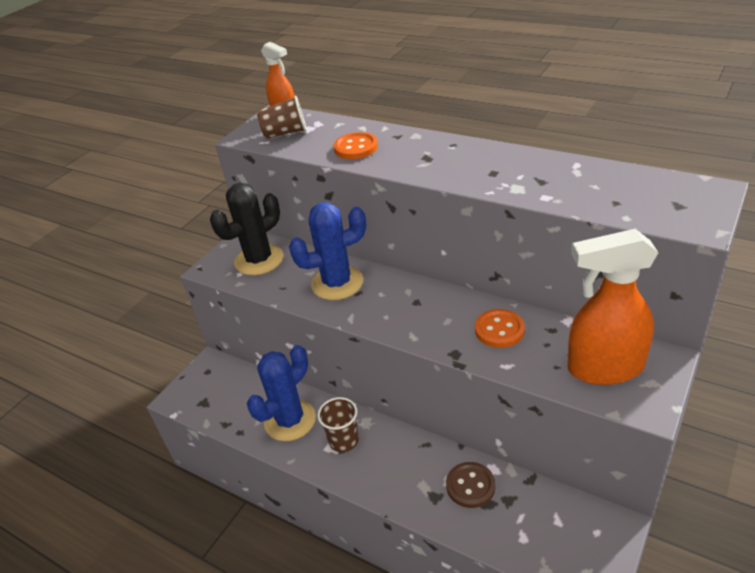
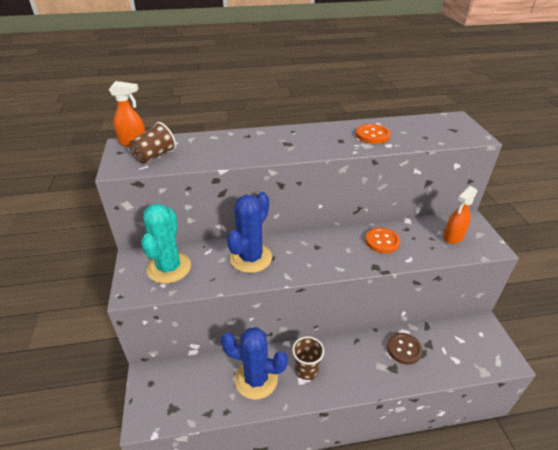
camera: 45 degrees left, 0 degrees up
black cactus [210,183,283,275] -> turquoise cactus [141,203,191,284]
blue cactus [247,345,316,441] -> blue cactus turned 75 degrees counterclockwise [221,327,288,400]
orange button [334,132,378,159] -> orange button moved to [356,124,390,144]
orange spray bottle [568,229,659,385] -> orange spray bottle [443,186,477,244], size x0.57

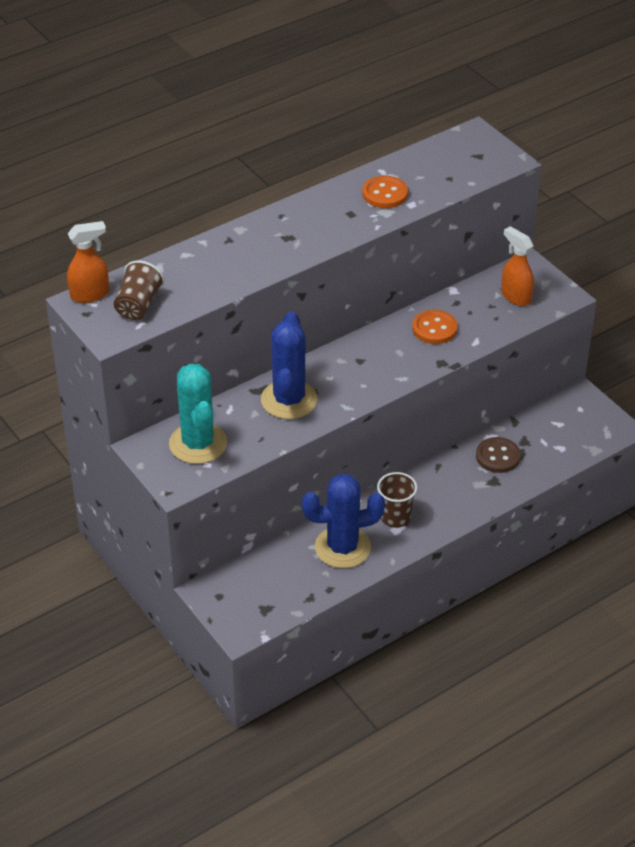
camera: 25 degrees left, 5 degrees up
orange spray bottle [443,186,477,244] -> orange spray bottle turned 120 degrees clockwise [501,226,534,306]

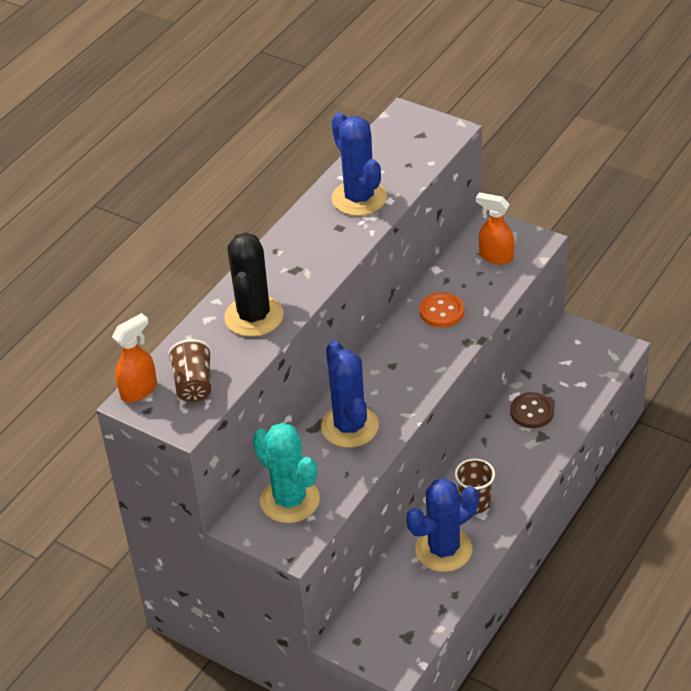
camera: 20 degrees left, 0 degrees up
orange button [362,176,408,208] -> blue cactus [331,113,387,216]
none -> black cactus [224,232,284,337]

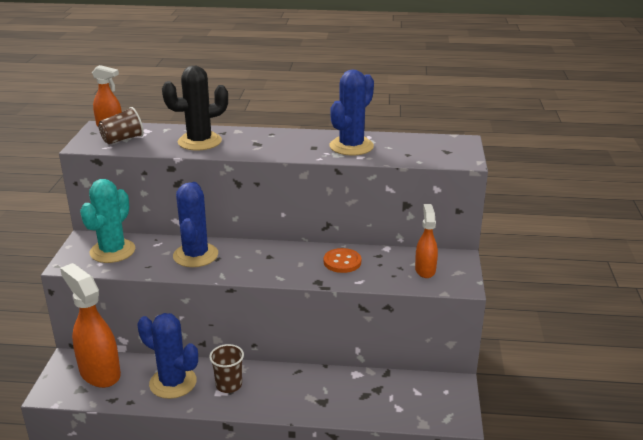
camera: 60 degrees right, 15 degrees down
blue cactus [321,341,379,448] -> blue cactus turned 45 degrees counterclockwise [173,182,218,267]
brown button [510,392,554,428] -> none
none -> orange spray bottle [60,263,121,388]

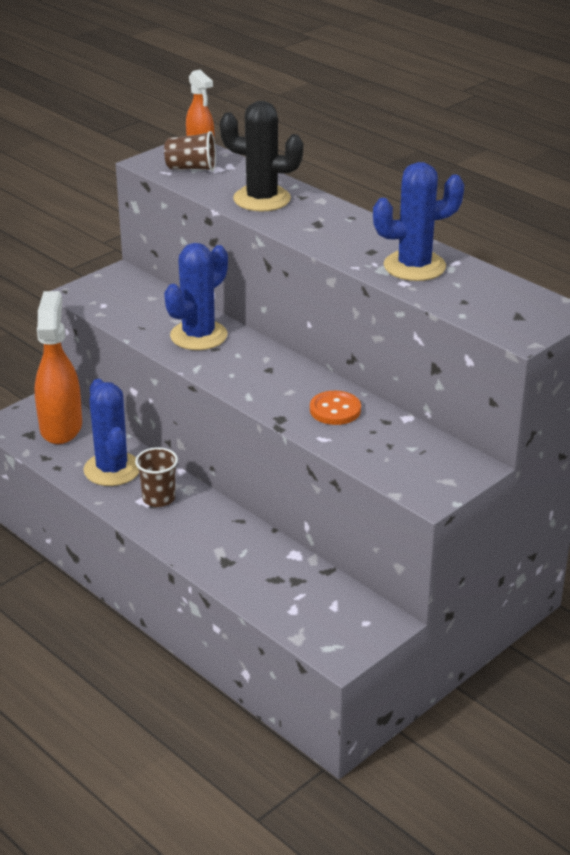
camera: 40 degrees right, 5 degrees up
turquoise cactus [80,179,135,263] -> none
orange spray bottle [415,204,438,278] -> none

